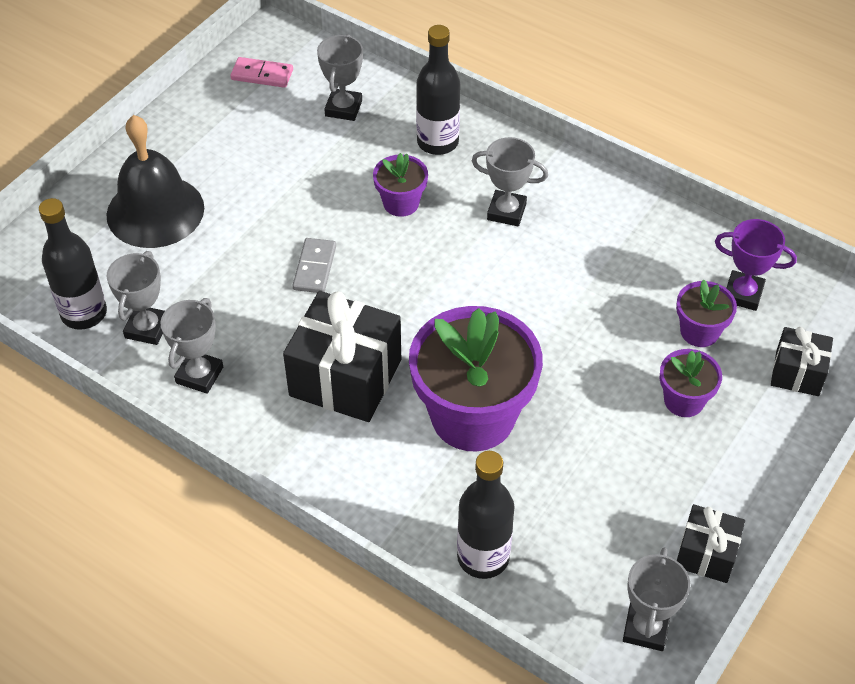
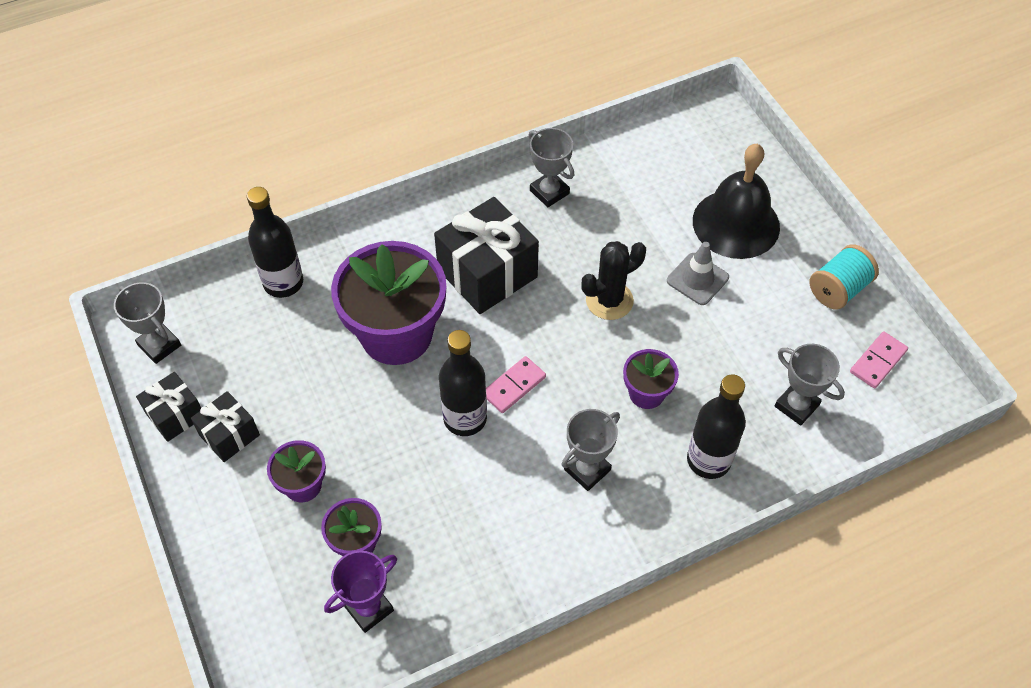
camera: 120 degrees right, 5 degrees up
black bottle [39,198,107,330] -> black bottle moved to [439,330,487,436]
grey trophy [107,251,165,345] -> none
grey domino [292,238,336,293] -> black cactus [581,241,646,320]
black gift [771,327,833,396] -> black gift moved to [191,391,260,462]
none -> pink domino [486,356,546,413]
none -> grey traffic cone [667,242,729,305]
none -> turquoise spool [809,244,879,310]

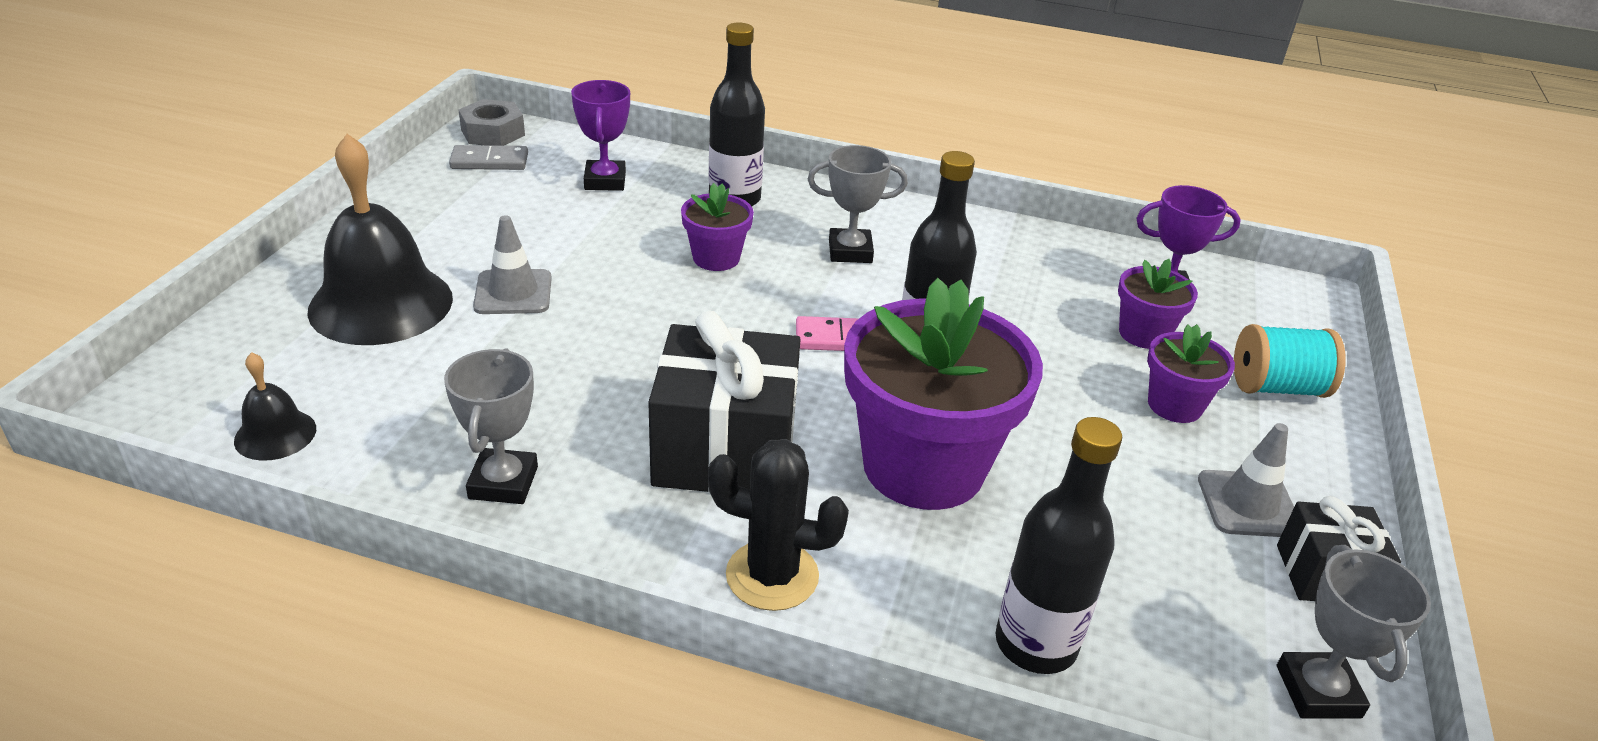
camera: 140 degrees left, 20 degrees down
black gift [191,391,260,462] -> grey traffic cone [1198,423,1294,537]
black cactus [581,241,646,320] -> black cactus moved to [708,439,849,611]
grey trophy [775,344,845,426] -> purple trophy [571,80,630,191]
turquoise spool [809,244,879,310] -> turquoise spool moved to [1234,324,1346,398]
pink domino [850,332,908,388] -> grey domino [449,145,528,170]
none -> black bell [234,352,316,461]
none -> grey nut [459,99,525,146]

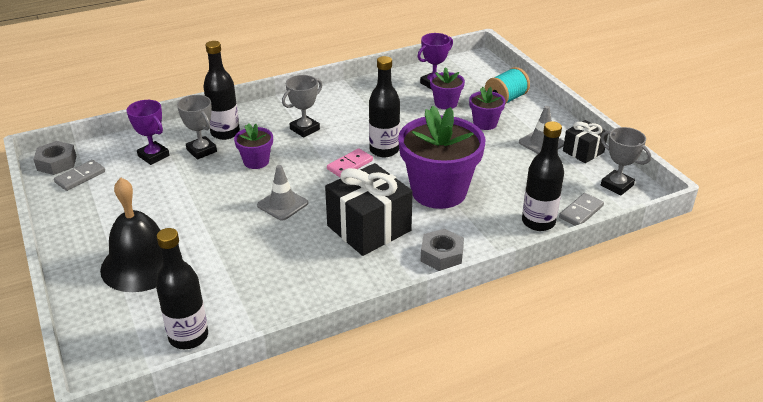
camera: 40 degrees left, 0 degrees up
black bell [234,352,316,461] -> black bottle [156,228,208,349]
grey trophy [444,348,538,504] -> grey trophy moved to [177,95,217,159]
grey traffic cone [473,215,552,314] -> grey traffic cone moved to [257,165,308,221]
black cactus [708,439,849,611] -> grey nut [421,229,464,271]
none -> grey domino [559,193,604,226]

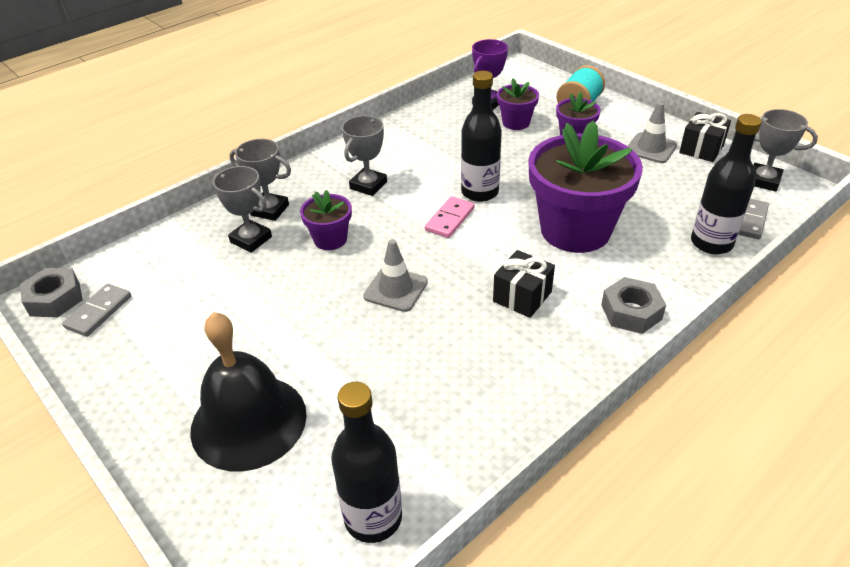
camera: 15 degrees left, 5 degrees up
purple trophy [127,100,170,165] -> none
black bottle [203,41,240,140] -> grey trophy [229,139,291,221]
black gift [325,163,413,256] -> black gift [493,250,555,318], size x0.55

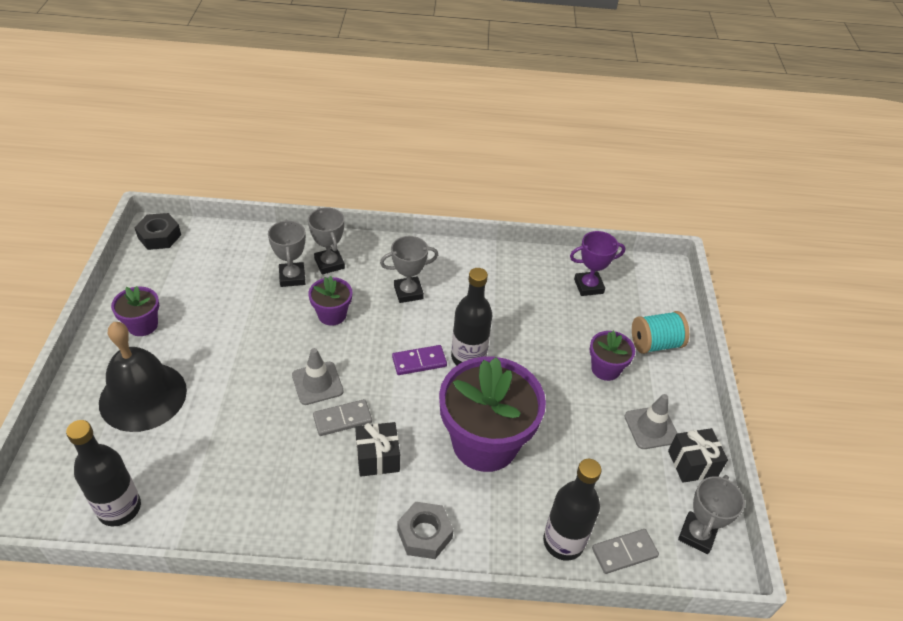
camera: 40 degrees right, 5 degrees up
grey nut [20,268,83,317] -> black nut [134,213,181,250]
grey domino [62,284,131,337] -> grey domino moved to [313,399,372,436]
pink domino [425,196,475,238] -> purple domino [392,345,447,375]
purple flower pot [497,79,539,130] -> purple flower pot moved to [111,286,159,336]
grey trophy [753,109,818,192] -> grey trophy turned 45 degrees clockwise [678,475,745,554]

